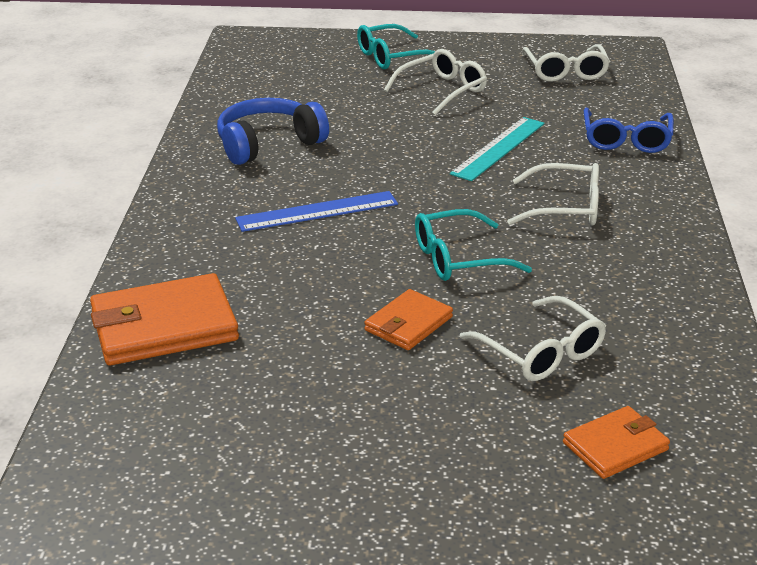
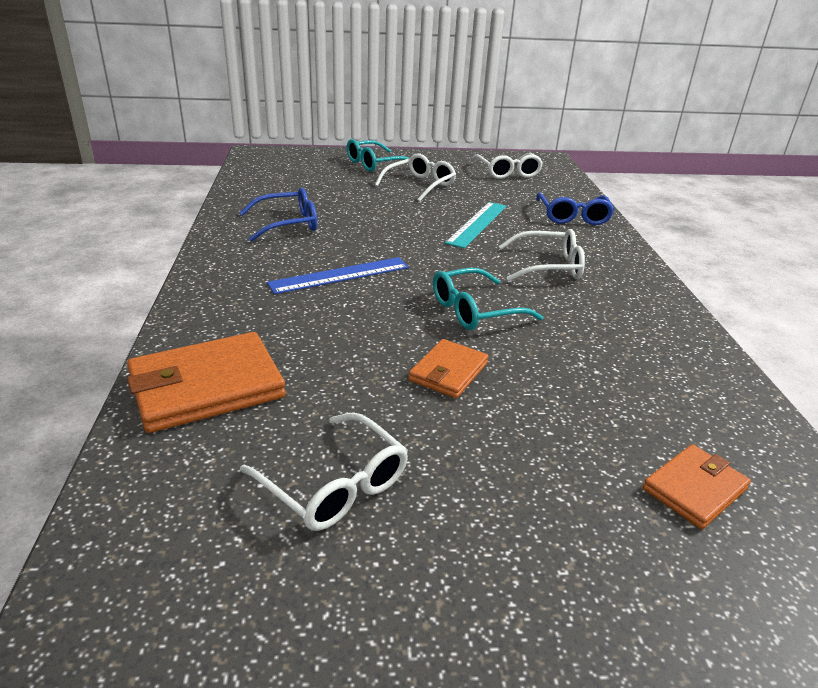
camera: 10 degrees left, 0 degrees up
blue headphones [217,98,329,165] -> blue glasses [240,188,317,242]
white glasses [460,296,606,381] -> white glasses moved to [240,412,408,531]

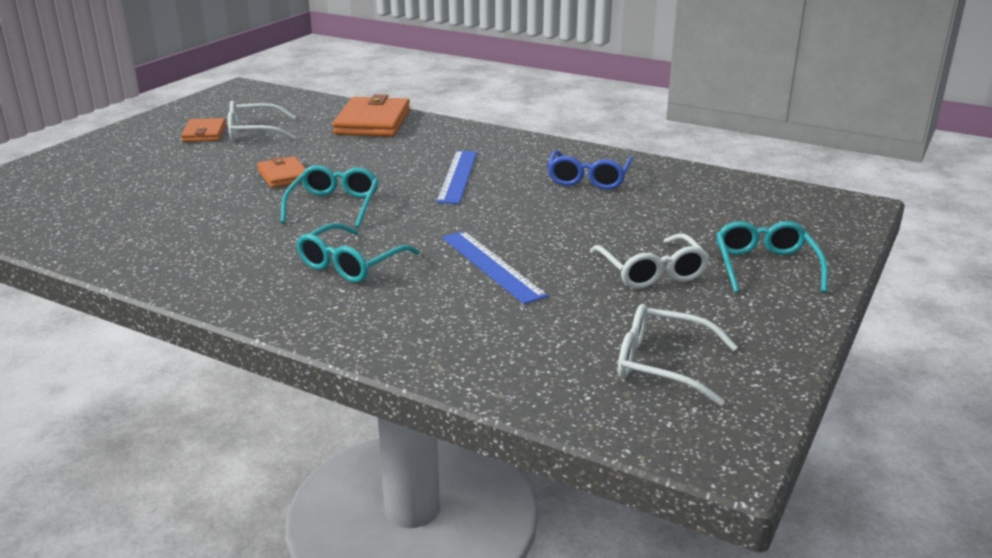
camera: 125 degrees right, 5 degrees down
turquoise ruler [445,202,507,248] -> blue ruler [442,231,548,304]
white glasses [499,229,585,281] -> turquoise glasses [297,223,420,283]
blue glasses [536,193,615,225] -> none
orange wallet [643,444,751,529] -> orange wallet moved to [181,118,226,142]

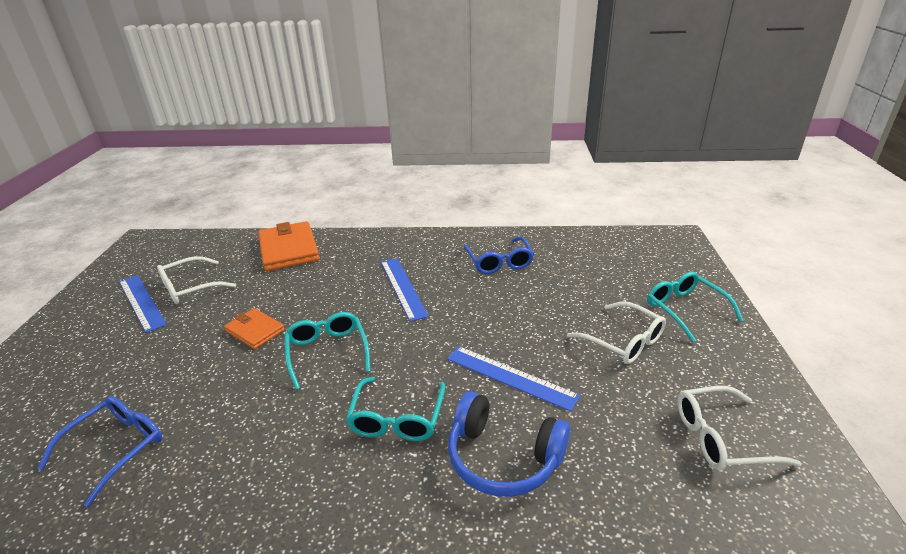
camera: 25 degrees left, 5 degrees up
orange wallet [181,118,226,142] -> blue ruler [119,275,167,333]
none -> blue glasses [37,396,162,507]
none -> blue headphones [448,391,570,497]

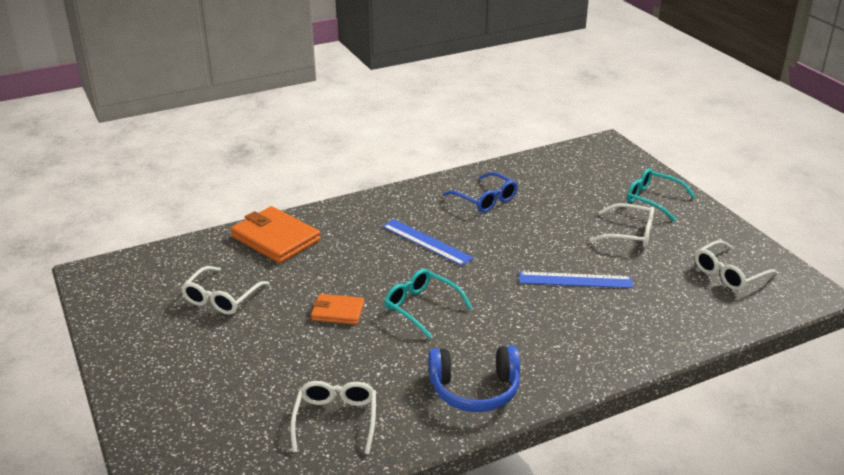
camera: 30 degrees left, 0 degrees up
blue glasses [37,396,162,507] -> white glasses [290,381,376,454]
blue ruler [119,275,167,333] -> none
turquoise glasses [346,377,445,441] -> none
blue headphones [448,391,570,497] -> blue headphones moved to [428,345,520,412]

